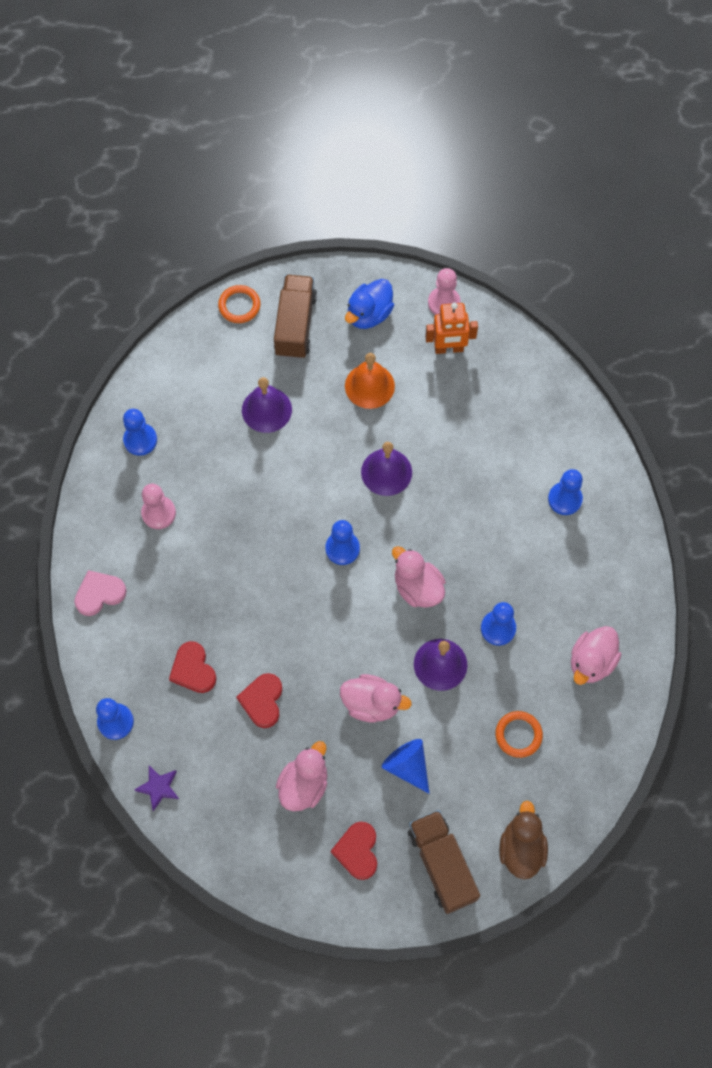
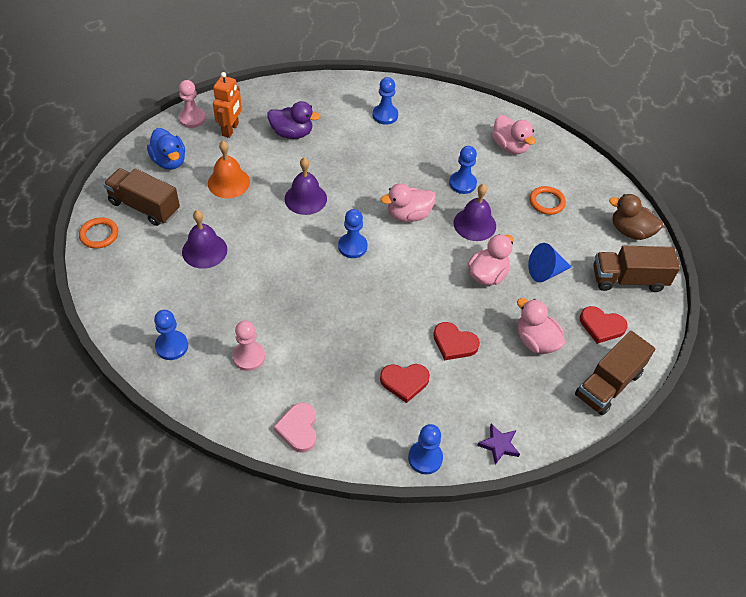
camera: 70 degrees left, 15 degrees down
none -> purple duck [267,101,320,139]
none -> brown truck [575,331,655,415]

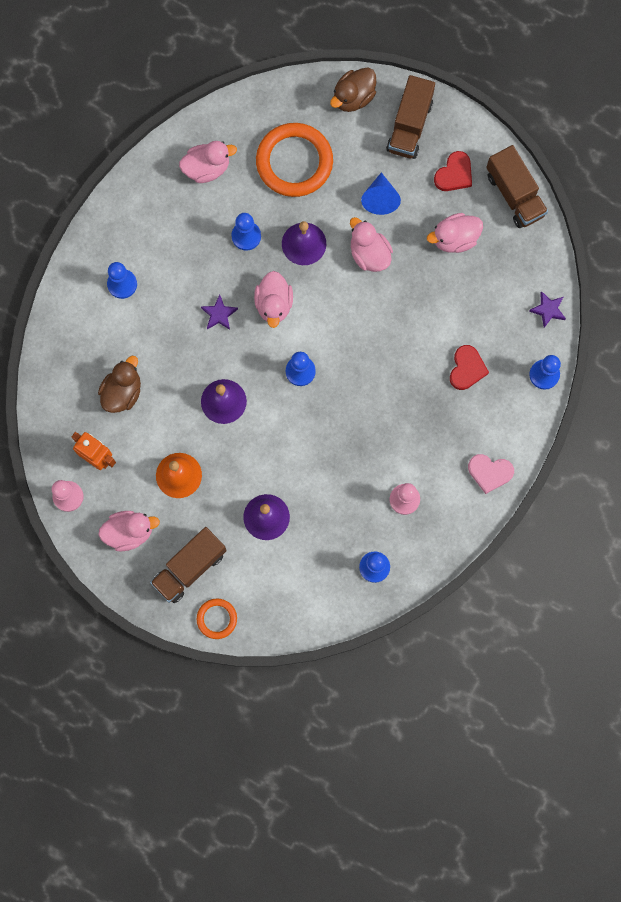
camera: 70 degrees left, 25 degrees up
blue duck [147,128,185,170] -> pink duck [98,511,160,551]
purple duck [267,101,320,139] -> brown duck [98,356,141,413]
red heart [433,322,480,360] -> none
orange ring [529,186,566,215] -> orange ring [256,123,333,197], size x2.01
none -> purple star [201,295,238,330]

